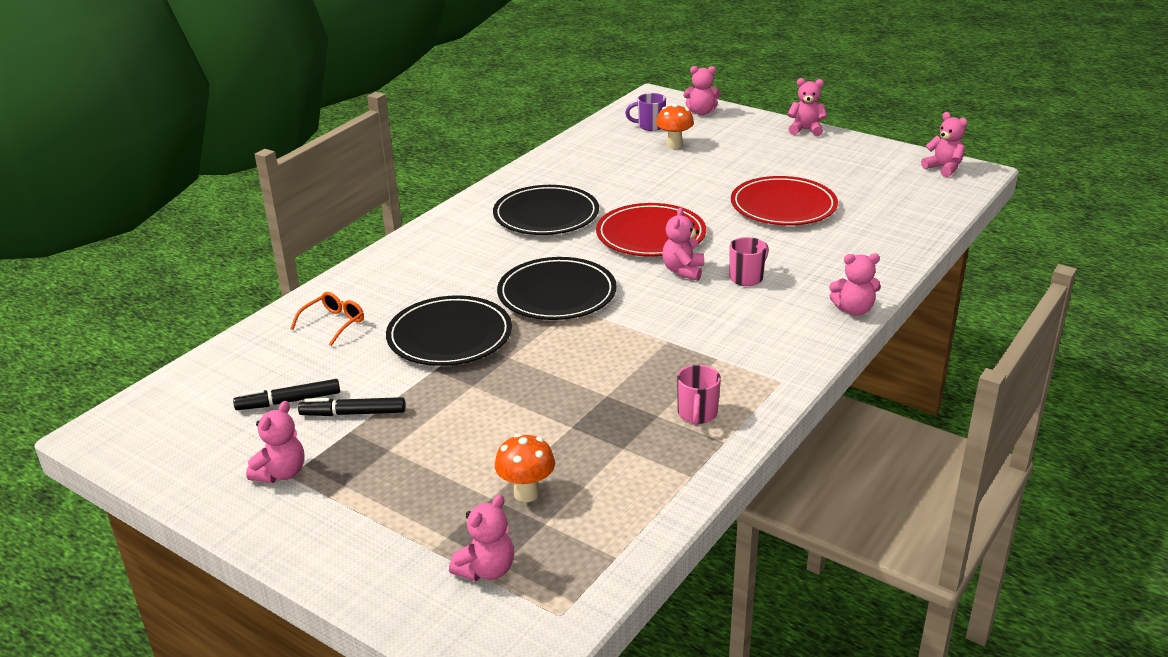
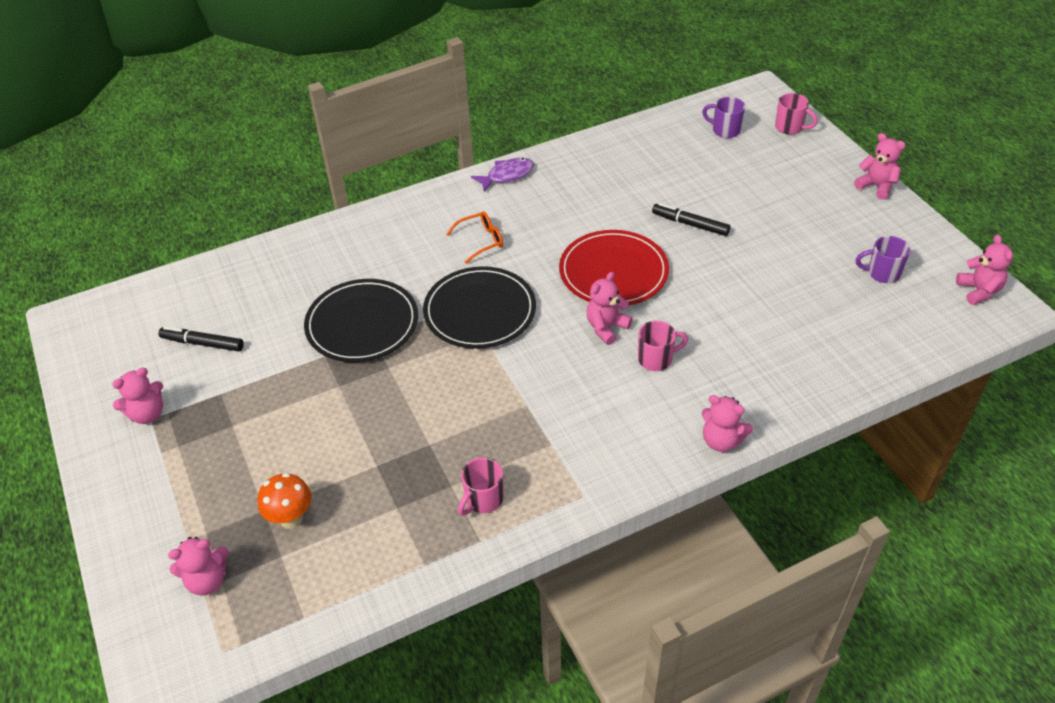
camera: 30 degrees right, 15 degrees up
orange glasses [290,292,364,346] -> orange glasses moved to [446,211,503,264]
black marker [298,397,405,416] -> black marker moved to [652,203,730,236]
black plate [493,185,599,235] -> none
orange mushroom [656,104,694,149] -> none
pink teddy bear [683,66,721,115] -> pink mug [775,93,818,135]
red plate [731,176,838,225] -> none
none -> purple fish [471,158,534,192]
none -> purple mug [856,236,910,283]

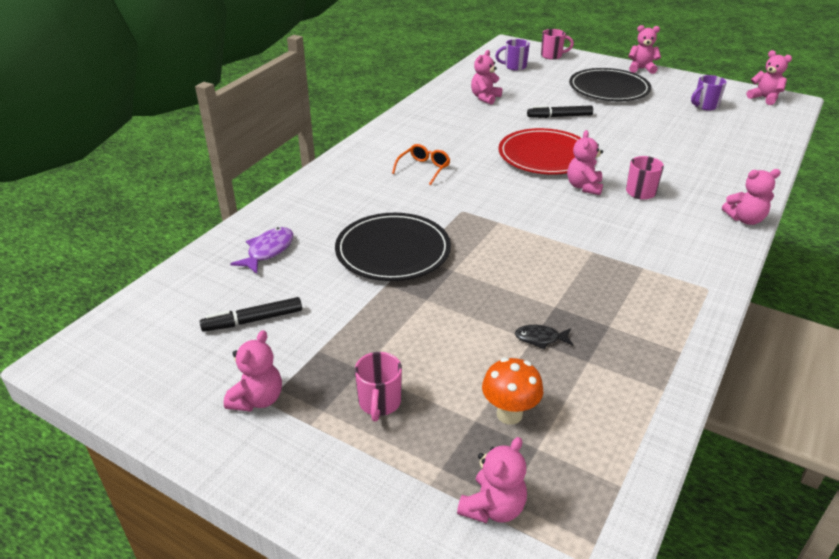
camera: 35 degrees left, 10 degrees down
black plate [423,266,536,349] -> black plate moved to [569,68,651,101]
pink mug [458,457,504,516] -> pink mug moved to [355,352,402,421]
purple fish [471,158,534,192] -> purple fish moved to [230,227,293,274]
none -> pink teddy bear [471,50,502,105]
none -> black fish [515,325,573,350]

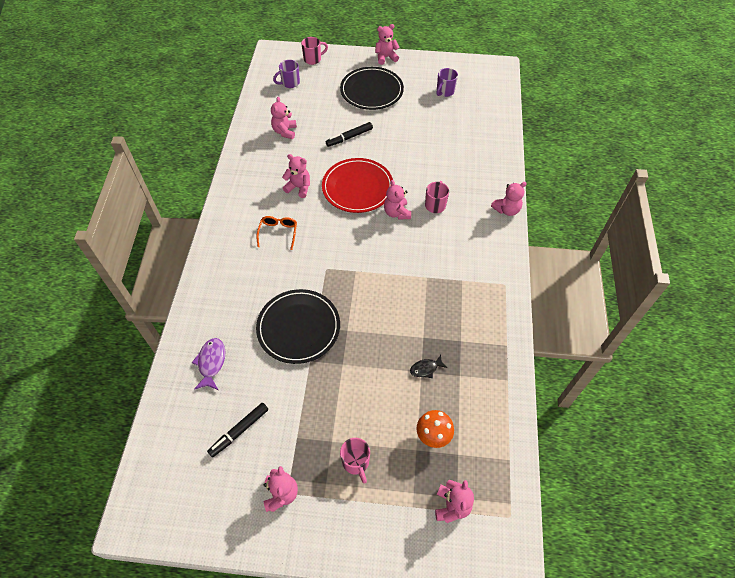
camera: 25 degrees left, 20 degrees up
pink teddy bear [747,50,792,105] -> pink teddy bear moved to [282,154,310,198]

